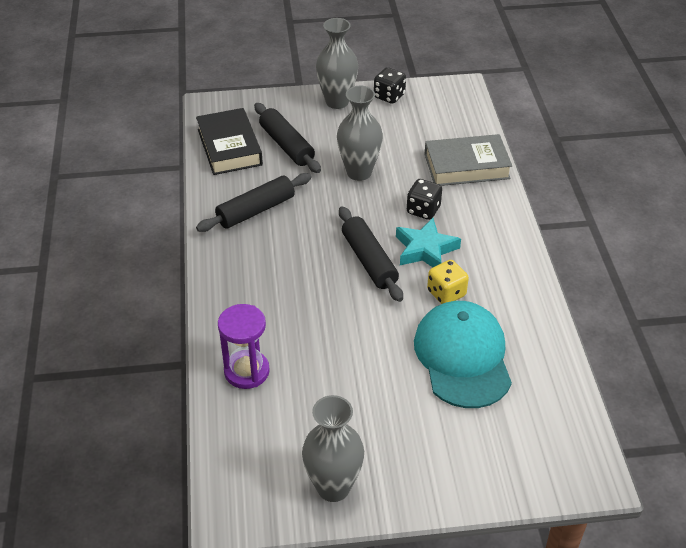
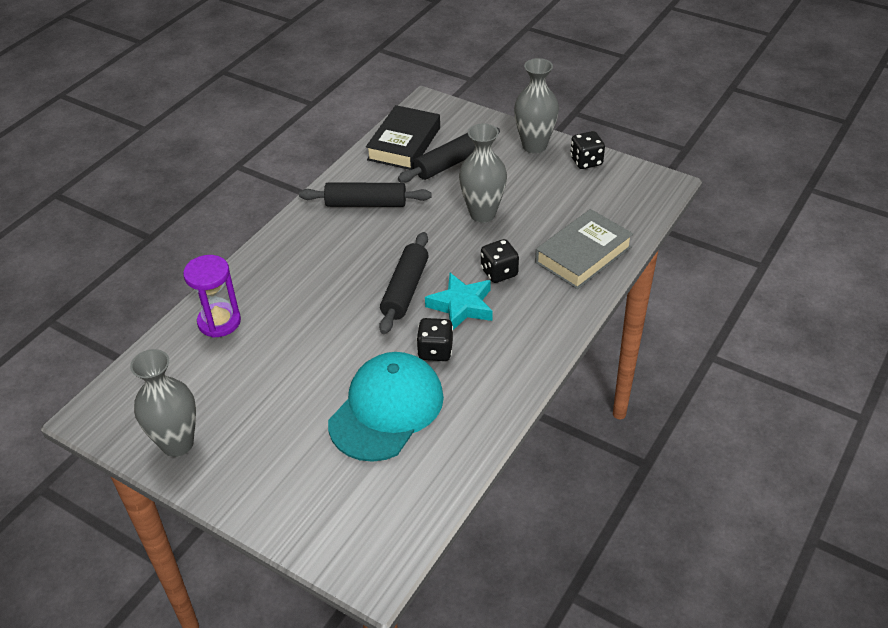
camera: 40 degrees right, 0 degrees up
black rolling pin [254,103,321,173] -> black rolling pin turned 45 degrees clockwise [398,128,500,183]
grey book [424,134,512,186] -> grey book turned 75 degrees counterclockwise [535,209,633,289]
yellow dice [427,260,469,304] -> black dice [416,318,453,361]

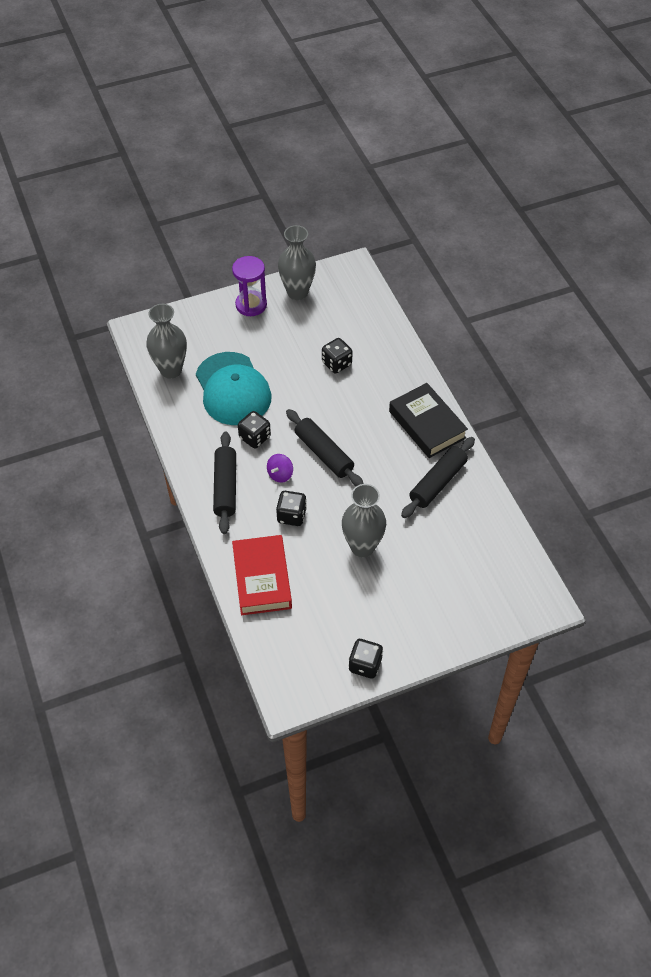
camera: 125 degrees right, 10 degrees up
purple hourglass [183,255,241,338] -> purple hourglass moved to [232,256,267,316]
black book [366,105,440,170] -> black book moved to [389,383,468,458]
black rolling pin [398,128,500,183] -> black rolling pin moved to [213,432,236,534]
turquoise star [425,273,493,330] -> purple spinning top [267,454,293,483]
grey vase [514,58,559,154] -> grey vase moved to [146,304,187,379]
grey book [535,209,633,289] -> red book [232,535,292,615]
none -> black dice [322,338,353,374]

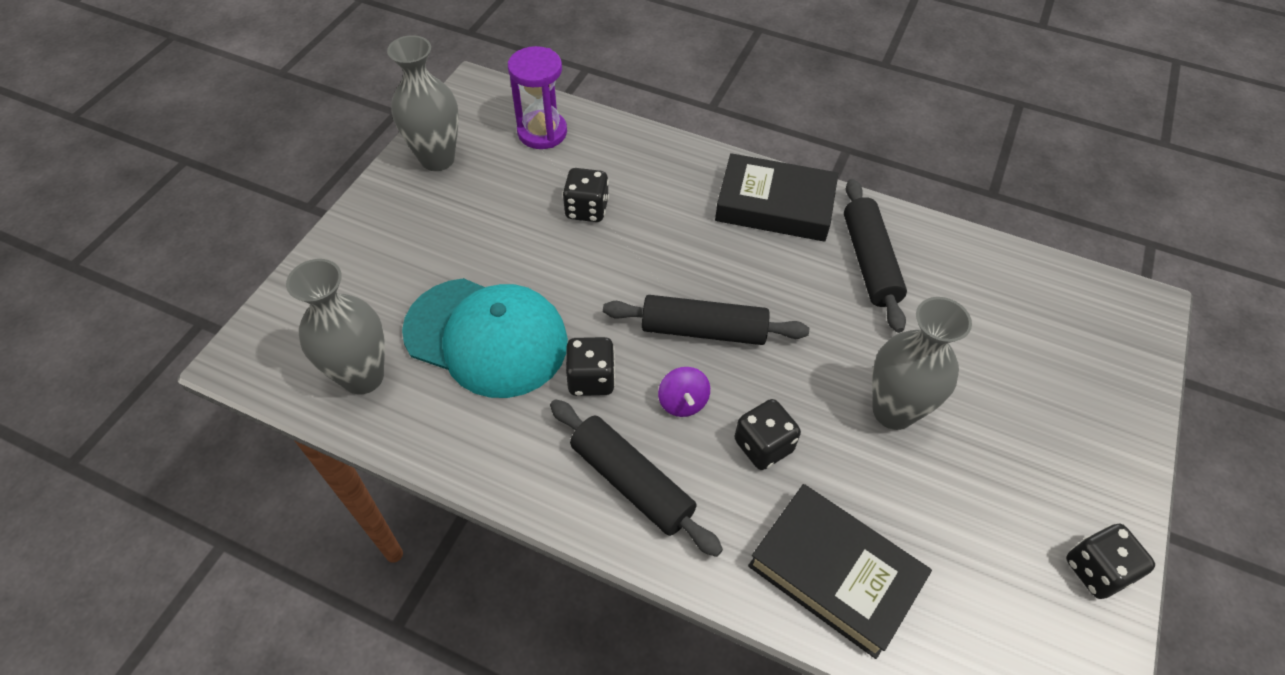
camera: 45 degrees left, 0 degrees up
purple hourglass [232,256,267,316] -> purple hourglass moved to [508,46,567,149]
red book [232,535,292,615] -> black book [748,484,932,659]

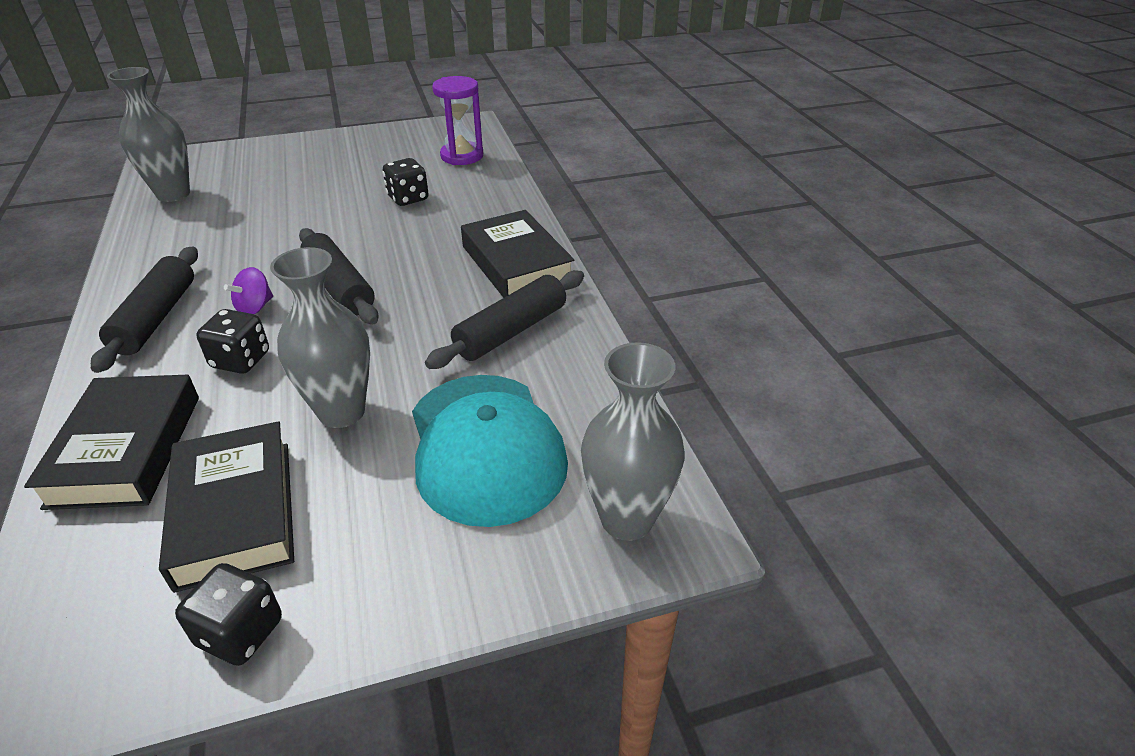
camera: 50 degrees right, 15 degrees down
grey vase [387,35,459,171] -> grey vase moved to [581,342,685,541]
turquoise cap [402,278,568,398] -> turquoise cap moved to [412,375,568,527]
black dice [566,337,615,396] -> none
none -> black book [159,421,294,593]

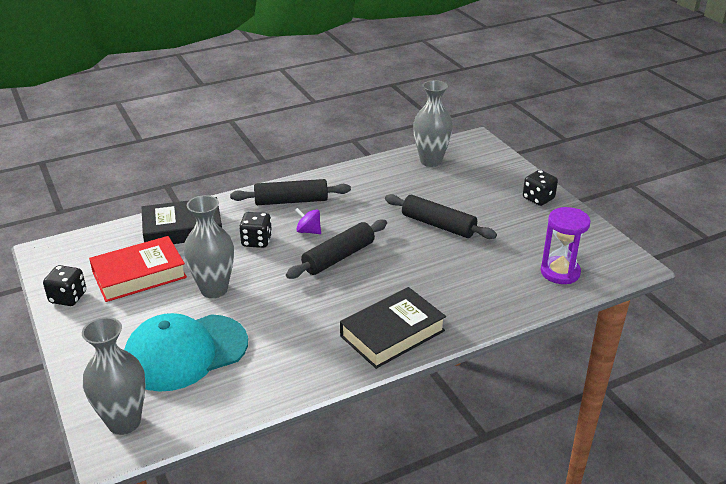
camera: 80 degrees right, 5 degrees down
black book [159,421,294,593] -> red book [89,236,187,302]
black dice [383,158,429,206] -> black dice moved to [523,170,558,206]
black rolling pin [425,270,584,369] -> black rolling pin moved to [385,194,497,239]

